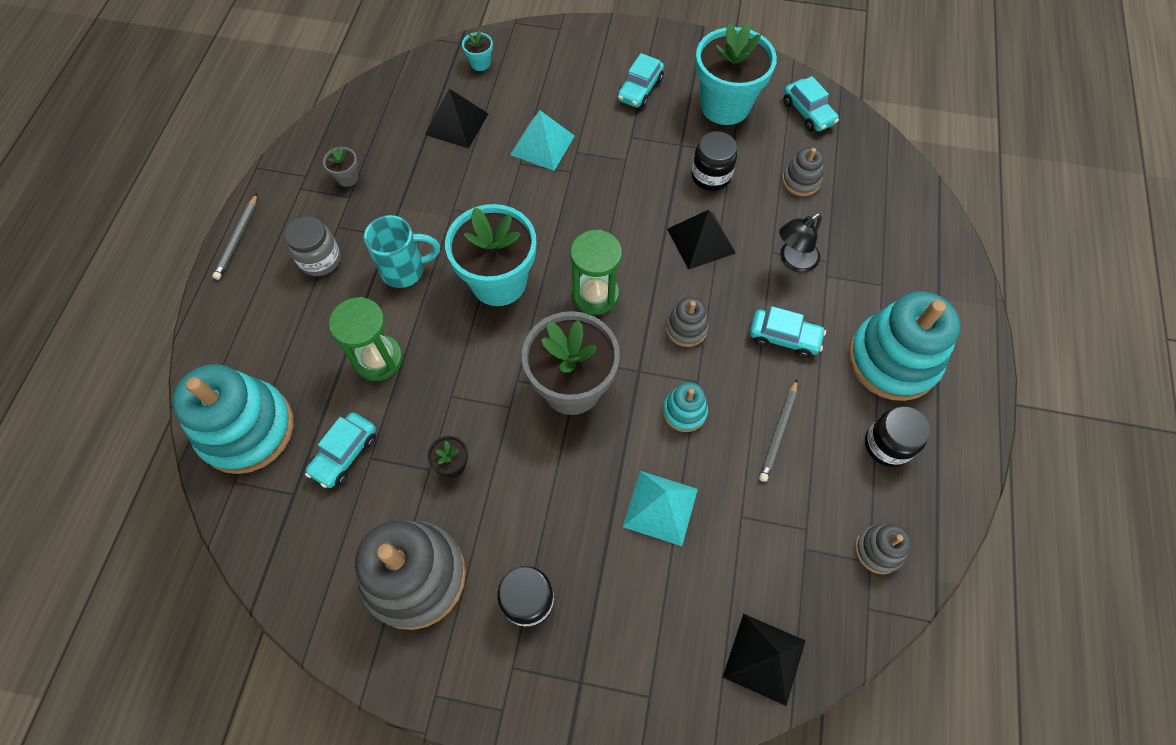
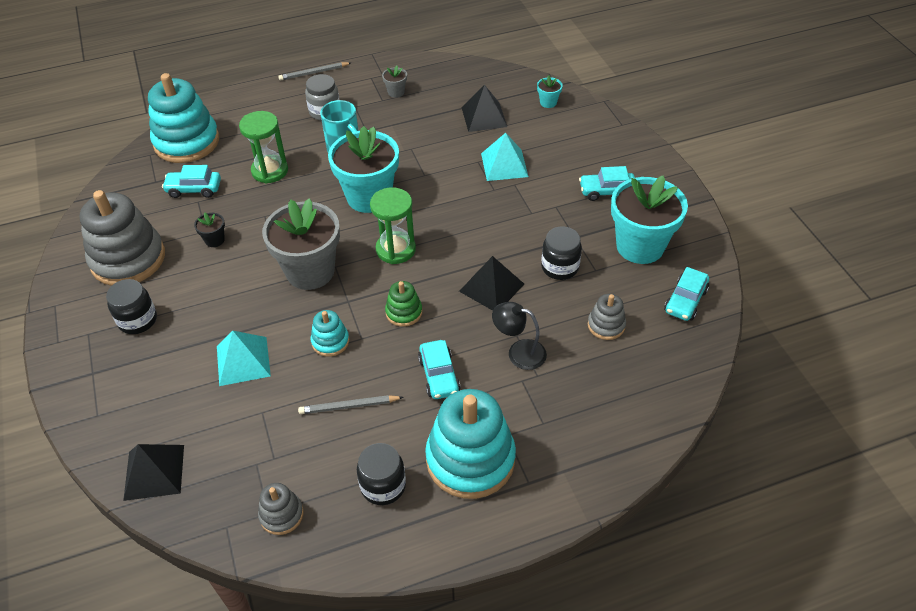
camera: 60 degrees right, 15 degrees down
grey stacking toy [666,297,709,347] -> green stacking toy [385,281,422,327]

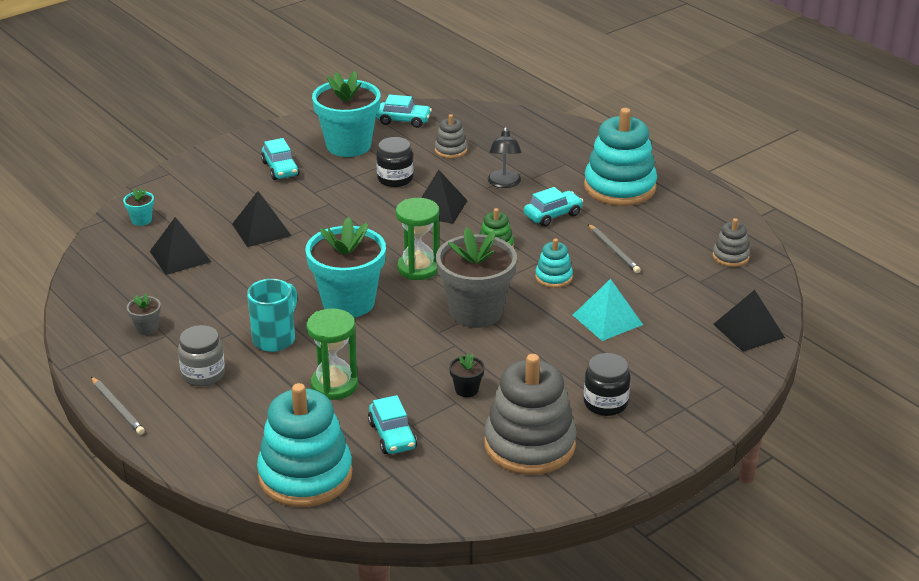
camera: 110 degrees left, 15 degrees down
black jar [357,443,406,505] -> none
turquoise pyramid [481,133,529,181] -> black pyramid [232,191,291,247]

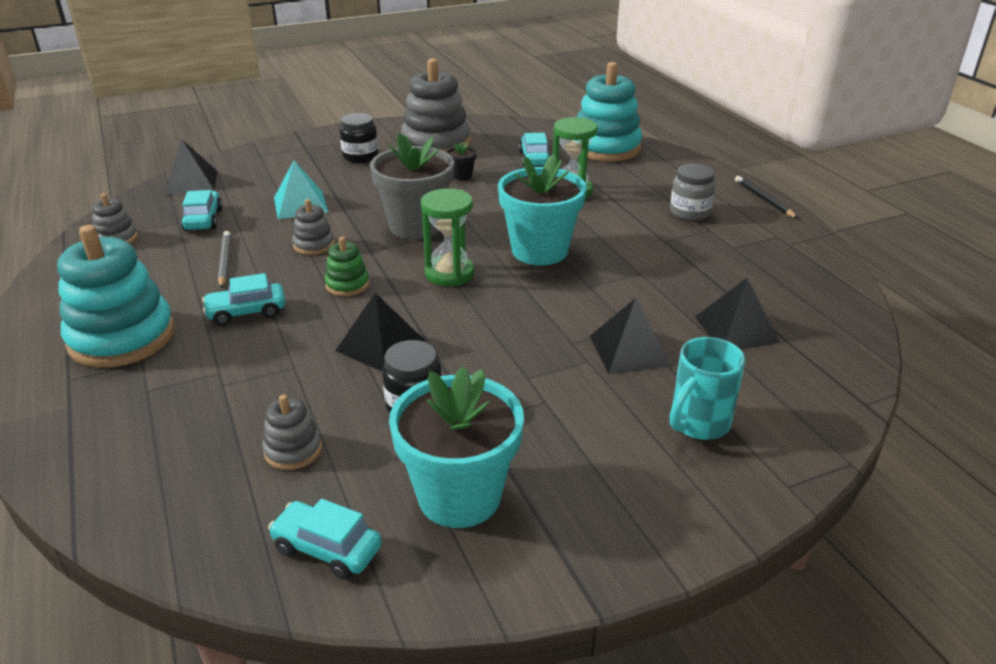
camera: 165 degrees left, 0 degrees up
grey pencil [91,377,145,435] -> black pencil [735,176,798,218]
turquoise flower pot [123,188,154,226] -> none
grey flower pot [127,294,161,335] -> none
turquoise mug [247,279,297,352] -> turquoise mug moved to [670,337,745,440]
turquoise car [261,138,299,180] -> turquoise car moved to [181,190,223,231]
black lamp [488,127,521,188] -> none
turquoise stacking toy [535,238,573,288] -> grey stacking toy [292,199,334,255]

